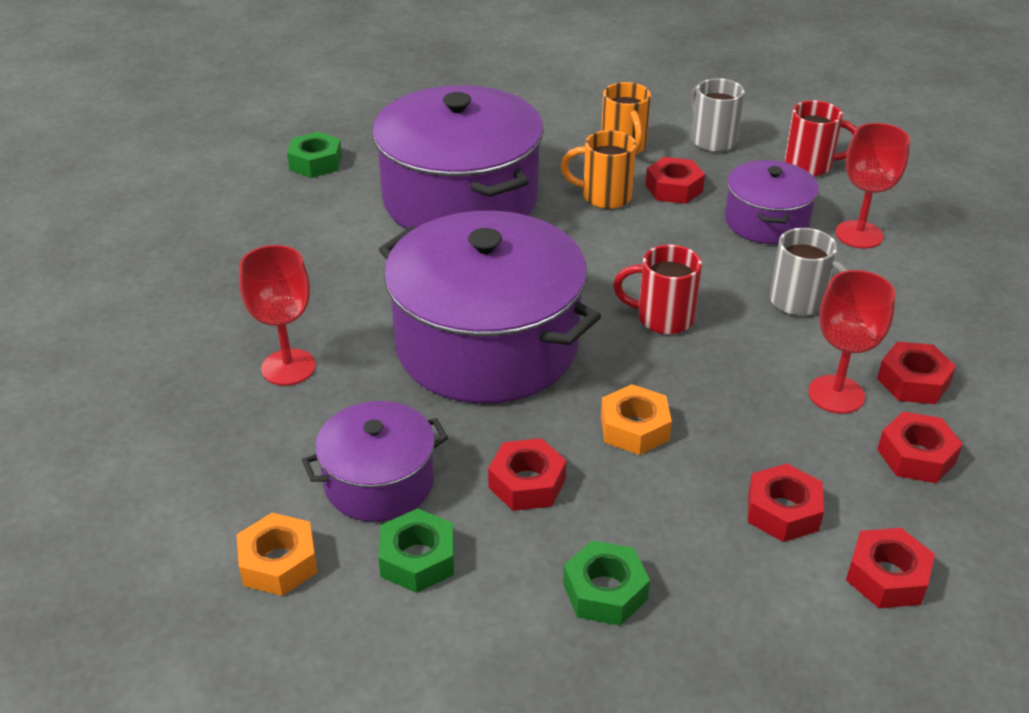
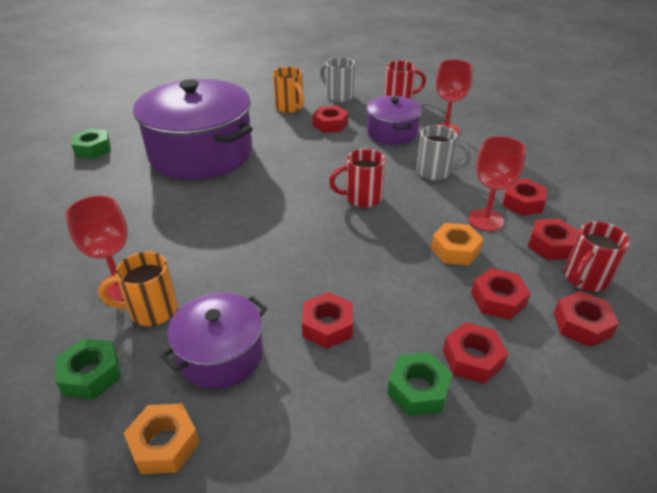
camera: 20 degrees left, 0 degrees up
green nut [378,508,454,593] -> green nut moved to [55,338,121,400]
purple pot [379,211,601,404] -> none
orange mug [561,130,636,209] -> orange mug moved to [98,251,178,326]
orange nut [601,384,672,455] -> orange nut moved to [431,223,483,265]
none -> red nut [443,322,508,384]
none -> red mug [564,221,630,291]

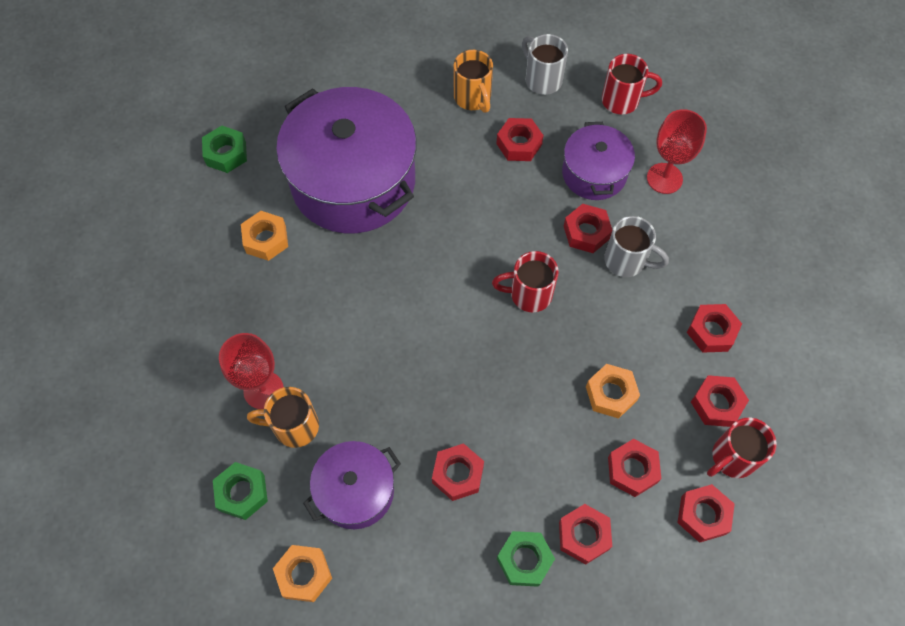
camera: 10 degrees right, 25 degrees up
red goblet [468,136,526,231] -> none
none -> orange nut [241,211,288,261]
none -> red nut [564,204,612,253]

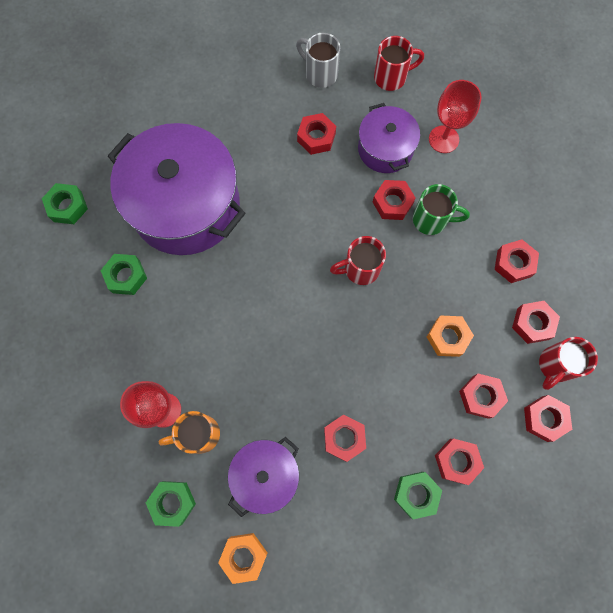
camera: 15 degrees left, 10 degrees up
orange nut [241,211,288,261] -> green nut [100,254,147,295]
orange mug [454,50,493,113] -> none
grey mug [604,216,669,277] -> green mug [413,184,470,235]

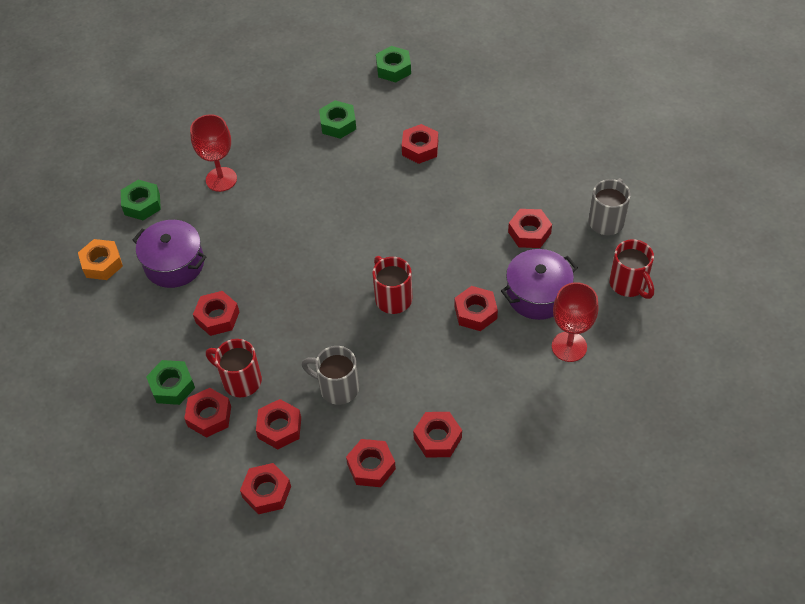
camera: 80 degrees right, 20 degrees down
purple pot [108,123,245,255] -> red nut [402,124,438,164]
orange mug [159,411,220,454] -> none
green mug [413,184,470,235] -> none
orange nut [427,315,474,357] -> grey mug [302,346,359,405]
red mug [539,337,598,390] -> red mug moved to [206,339,262,397]

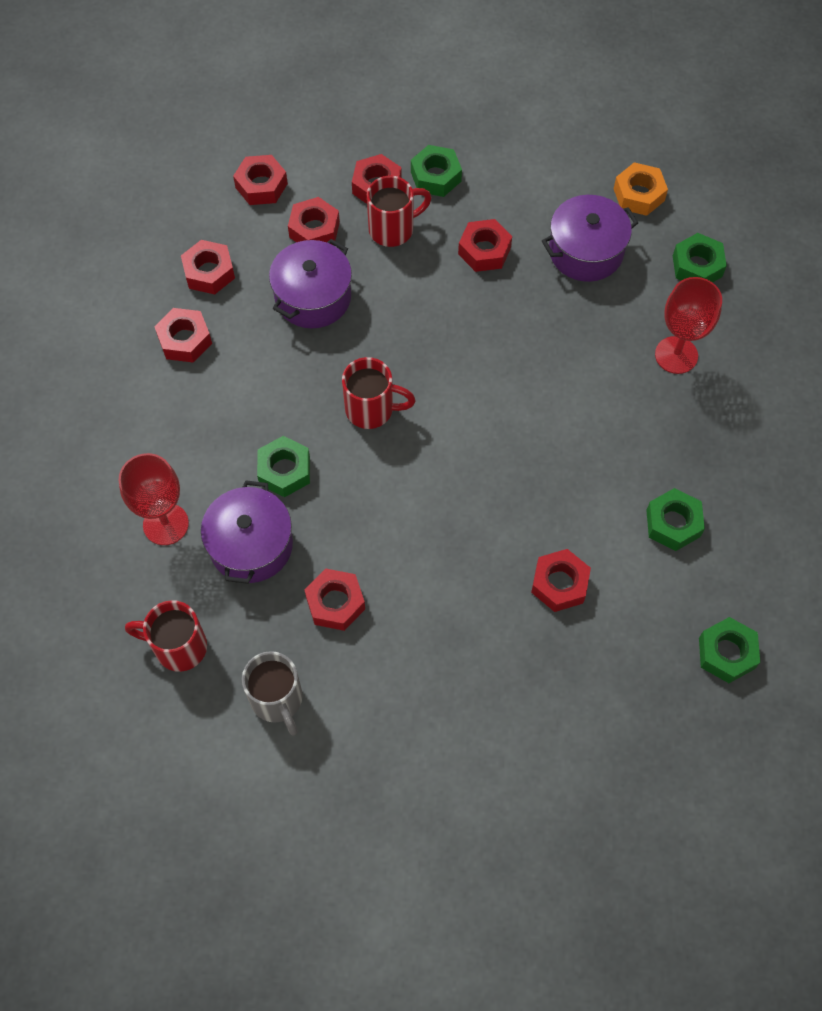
camera: 125 degrees right, 10 degrees up
grey mug [302,346,359,405] -> purple pot [269,239,352,328]
red nut [455,286,498,331] -> green nut [257,436,310,497]

